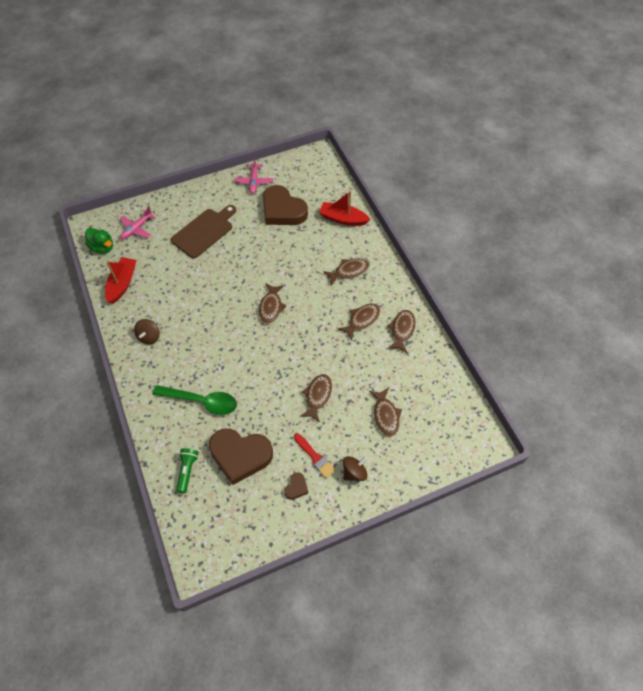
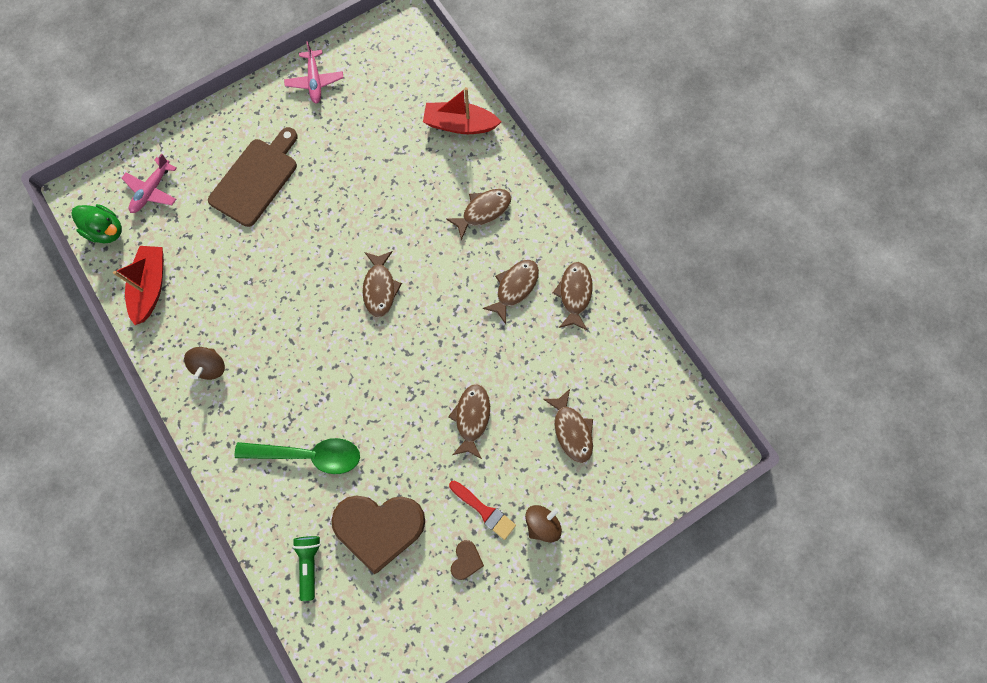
camera: 10 degrees left, 15 degrees up
brown heart [263,185,308,225] -> none

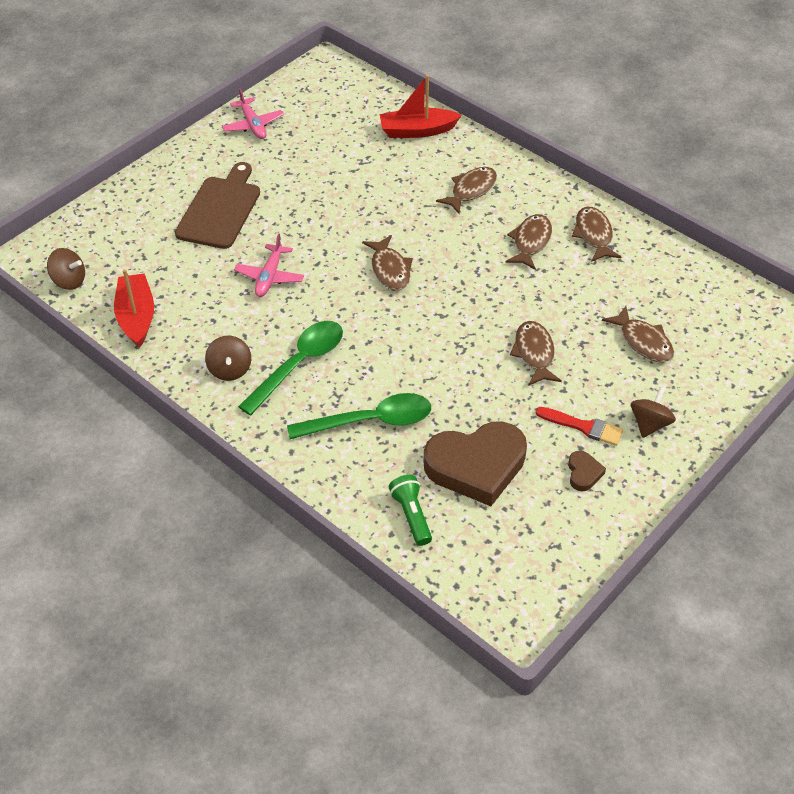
camera: 15 degrees left, 25 degrees down
green duck [71,204,122,243] -> brown spinning top [47,248,85,290]
pink plane [122,154,177,213] -> pink plane moved to [234,233,304,297]
none -> green spoon [238,321,343,415]

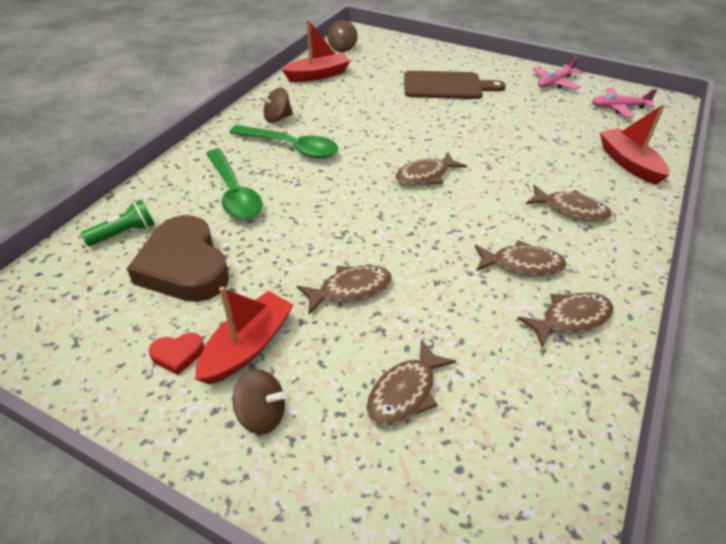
camera: 75 degrees right, 5 degrees down
pink plane [234,233,304,297] -> pink plane moved to [592,88,658,118]
red brush [536,407,623,446] -> red boat [195,287,294,384]
brown heart [568,451,606,491] -> red heart [148,333,204,375]

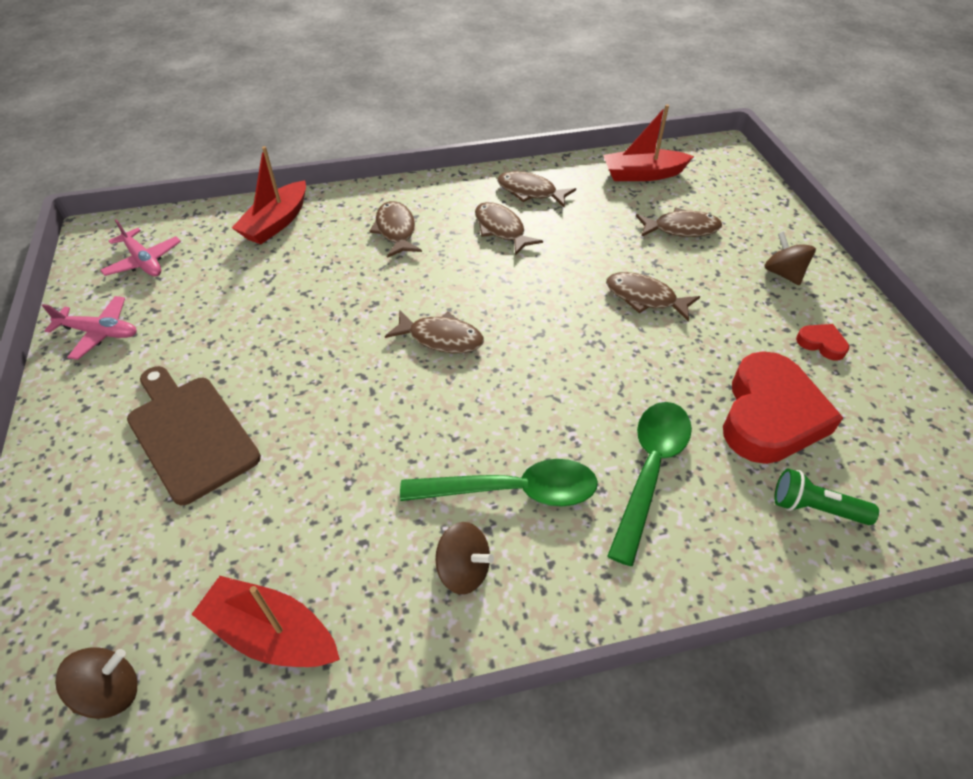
camera: 130 degrees left, 5 degrees up
brown heart [127,215,229,302] -> red heart [723,351,843,464]
red boat [195,287,294,384] -> red boat moved to [603,104,694,181]
green spoon [230,125,338,158] -> green spoon turned 105 degrees clockwise [400,459,598,507]

